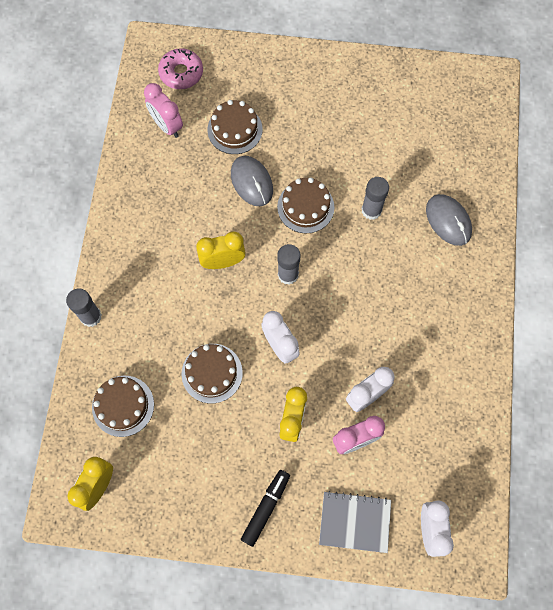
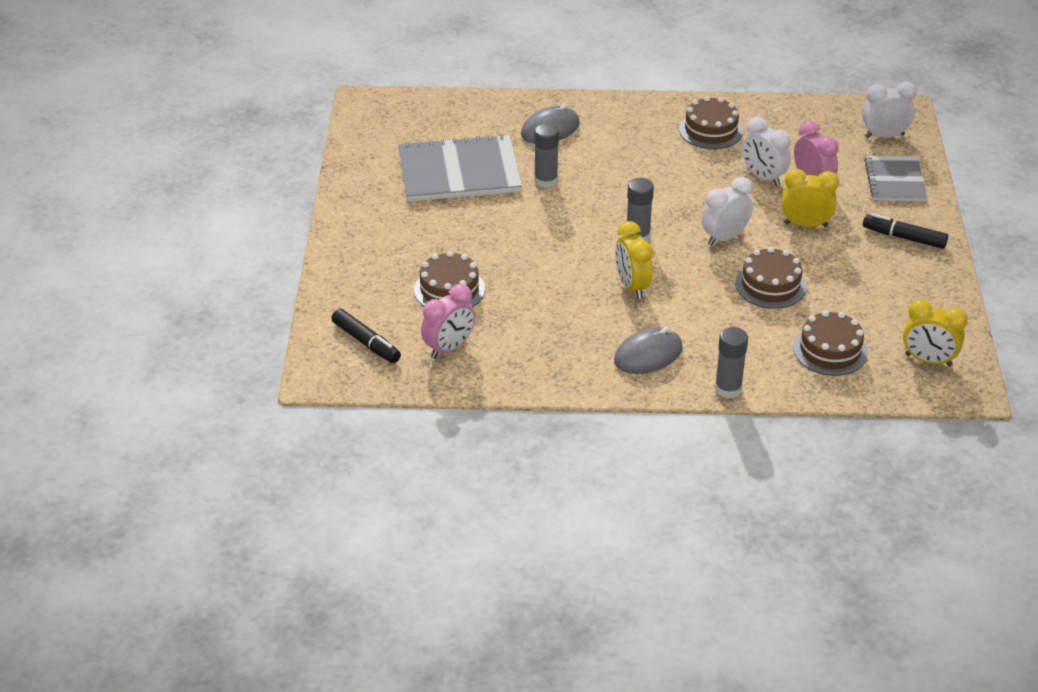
camera: 95 degrees left, 30 degrees down
pink donut [158,48,203,89] -> black marker [331,309,401,363]
grey mouse [231,156,273,206] -> grey mouse moved to [614,327,683,374]
brown cake [277,178,334,234] -> brown cake moved to [679,96,743,149]
none -> grey notebook [398,134,522,201]

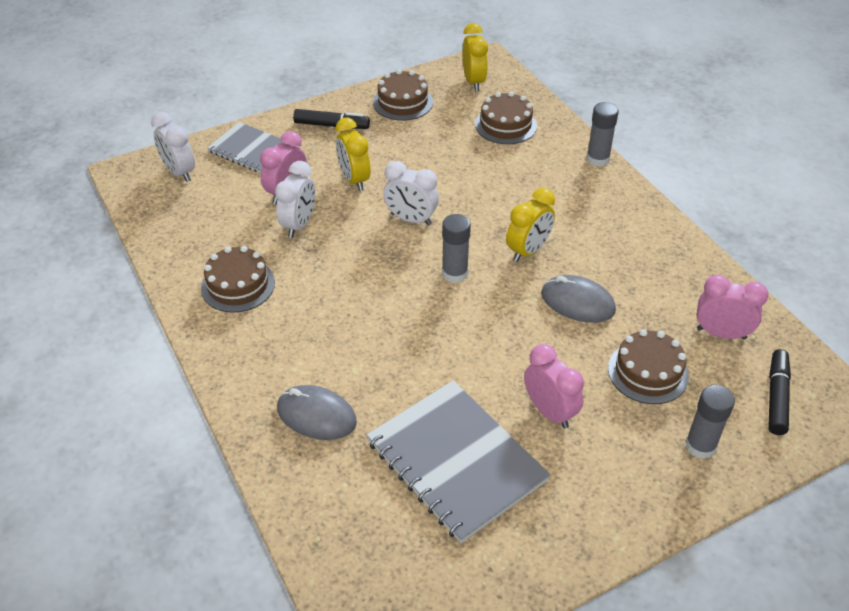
camera: 120 degrees left, 5 degrees up
grey glue stick [534,123,559,188] -> grey glue stick moved to [685,385,735,459]
grey mouse [614,327,683,374] -> grey mouse moved to [541,275,616,323]
brown cake [735,247,806,309] -> brown cake moved to [373,69,433,121]
black marker [863,213,948,249] -> black marker turned 75 degrees counterclockwise [293,109,370,129]
grey notebook [864,155,927,201] -> grey notebook turned 60 degrees clockwise [207,122,283,173]
none -> pink clock [524,344,584,429]

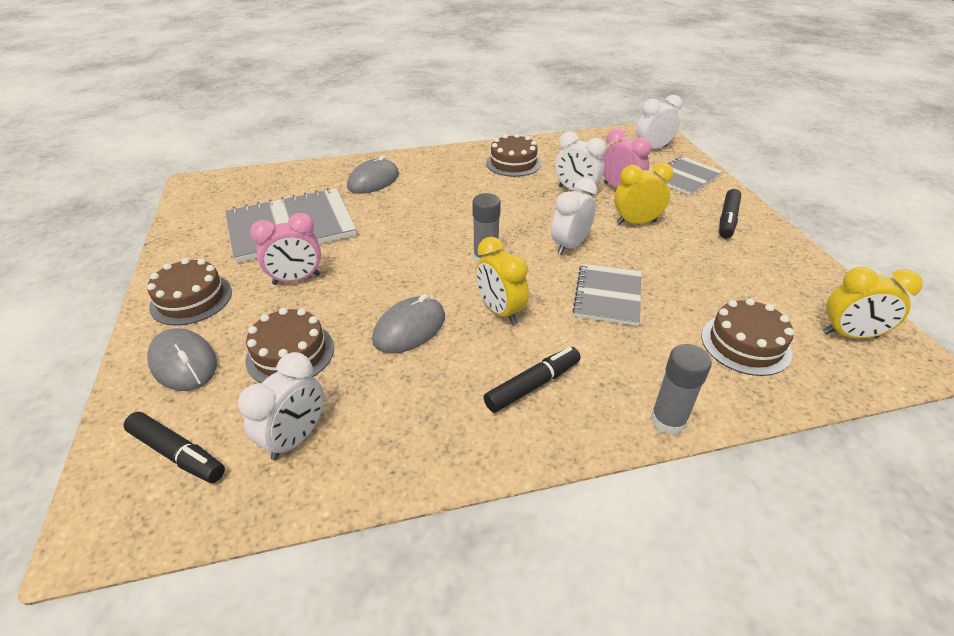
camera: 105 degrees right, 5 degrees down
brown cake [373,69,433,121] -> brown cake moved to [147,258,232,325]
grey glue stick [685,385,735,459] -> grey mouse [147,328,217,391]
pink clock [697,275,769,340] -> white clock [238,352,324,460]
none -> black marker [484,347,581,413]
none -> grey notebook [572,263,641,326]

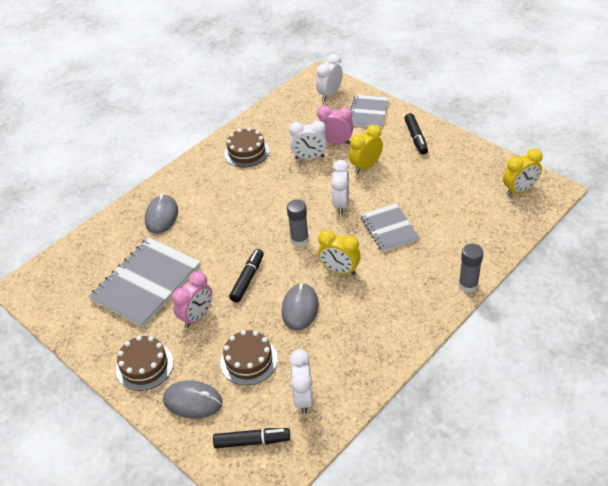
camera: 30 degrees left, 5 degrees up
black marker [484,347,581,413] -> black marker moved to [229,249,264,302]
brown cake [701,298,794,376] -> none

